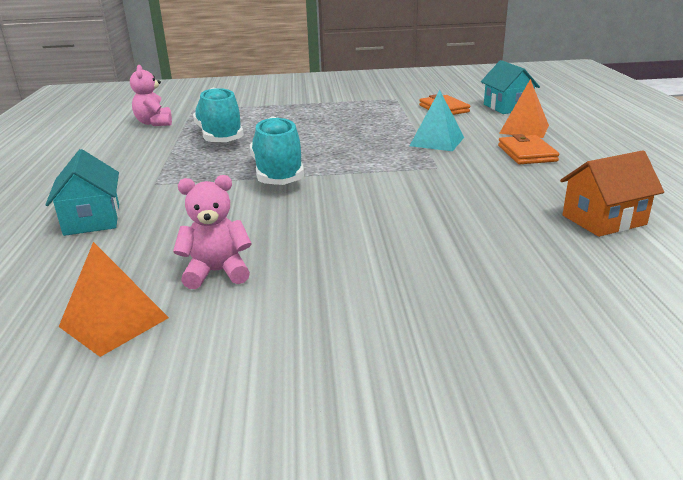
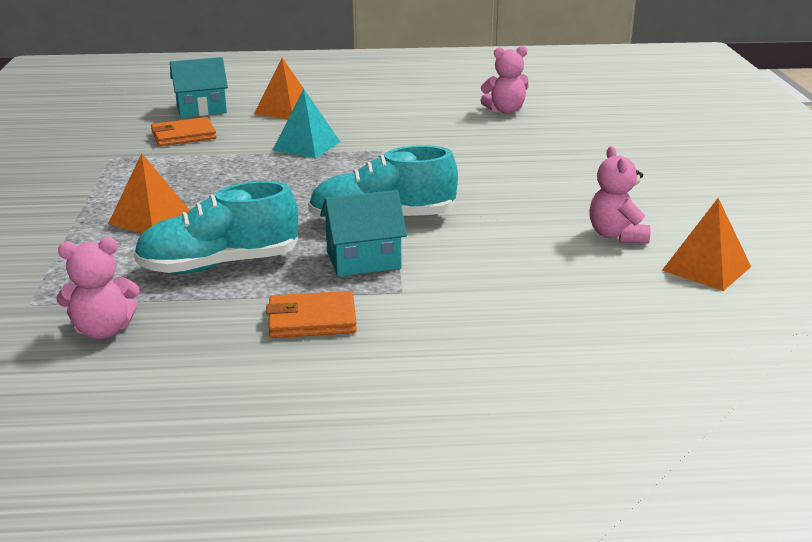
camera: 90 degrees left, 0 degrees up
turquoise house [45,149,119,236] -> turquoise house moved to [320,190,407,276]
orange wallet [498,134,560,164] -> orange wallet moved to [266,291,357,338]
orange house [560,150,664,237] -> pink teddy bear [480,46,529,114]
none -> orange pyramid [108,153,190,233]

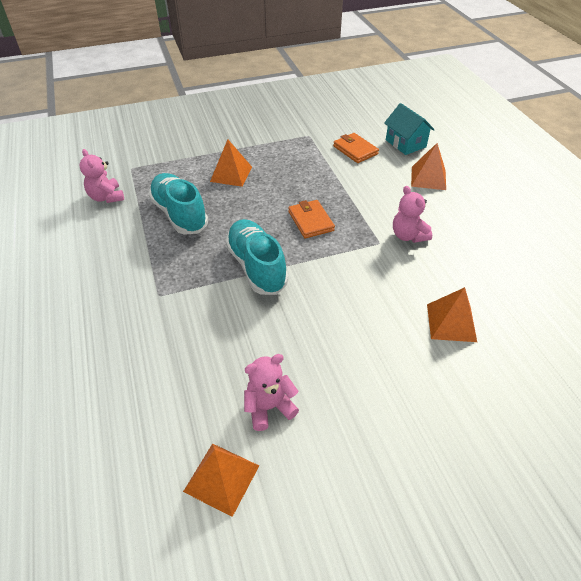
camera: 75 degrees right, 20 degrees up
orange wallet [266,291,357,338] -> orange wallet moved to [288,200,335,239]
turquoise pyramid [273,89,340,158] -> none
turquoise house [320,190,407,276] -> none
pink teddy bear [480,46,529,114] -> pink teddy bear moved to [393,186,432,243]
none -> orange pyramid [427,287,477,342]

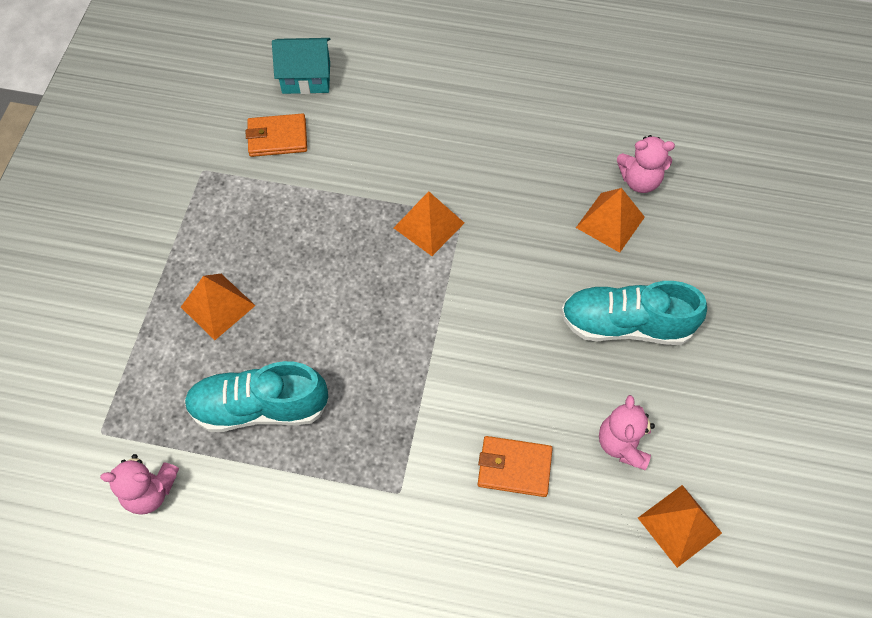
camera: 60 degrees left, 15 degrees up
turquoise shoe [225,219,288,295] -> turquoise shoe moved to [561,281,707,345]
orange wallet [288,200,335,239] -> orange wallet moved to [478,436,553,497]
pink teddy bear [393,186,432,243] -> pink teddy bear moved to [617,135,675,193]
orange pyramid [411,143,446,190] -> orange pyramid moved to [394,191,464,256]

